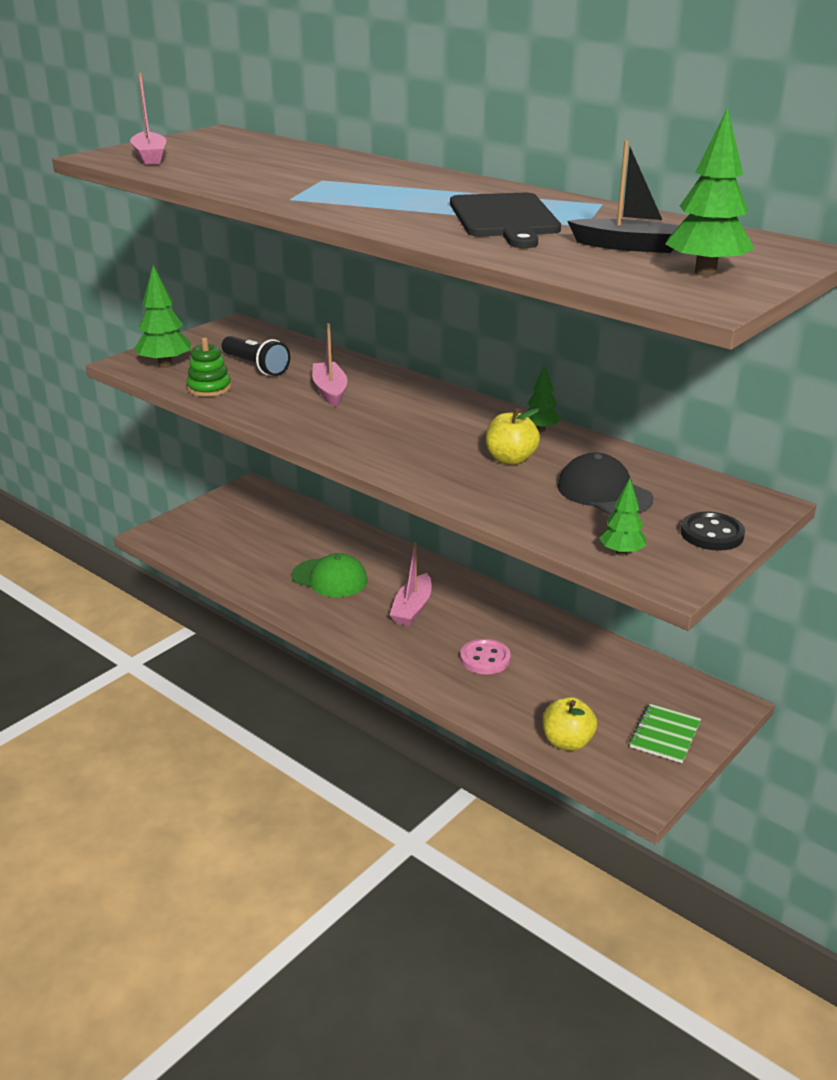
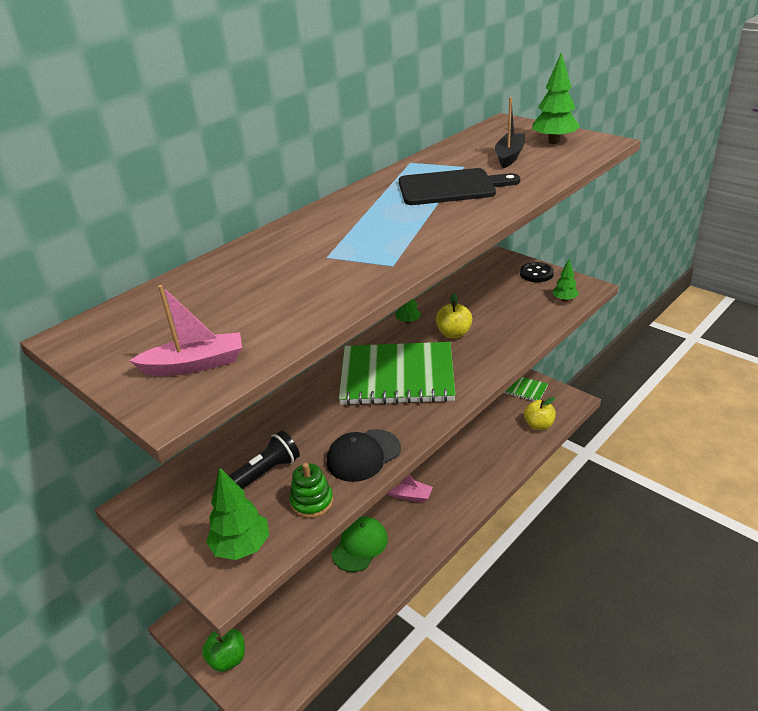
camera: 85 degrees left, 5 degrees up
pink boat [312,323,348,407] -> none
pink button [460,639,511,674] -> none
black cap [558,453,653,515] -> black cap moved to [327,429,401,482]
none -> green apple [202,628,245,672]
none -> green notebook [339,342,456,405]

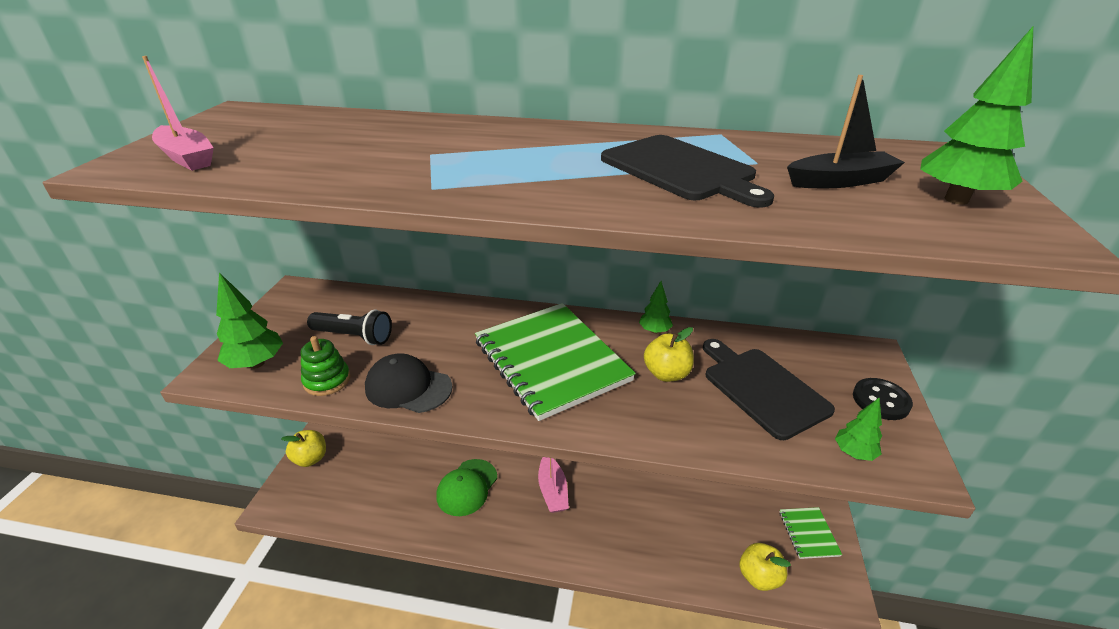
camera: 55 degrees right, 0 degrees up
green apple [202,628,245,672] -> yellow apple [281,430,326,467]
green cap [332,517,388,572] -> green cap turned 120 degrees clockwise [437,459,497,516]
none -> black cutting board [703,339,835,440]

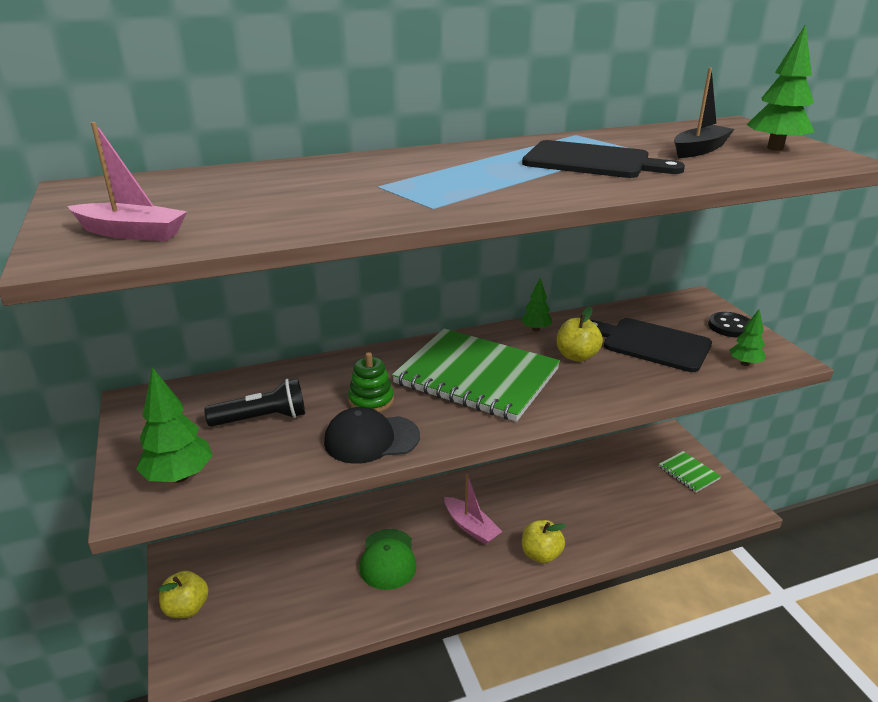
camera: 30 degrees left, 5 degrees down
green stacking toy [301,336,350,396] -> green stacking toy moved to [348,352,394,412]
yellow apple [739,543,791,591] -> yellow apple moved to [522,520,566,563]

